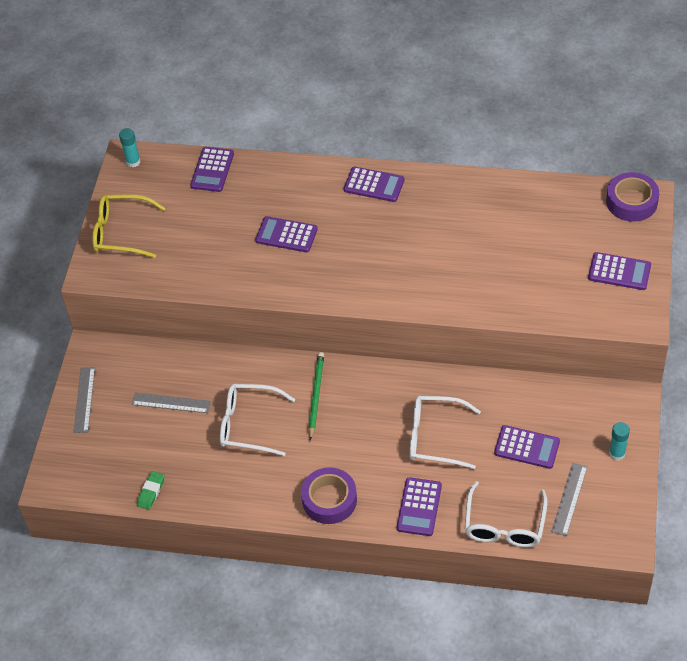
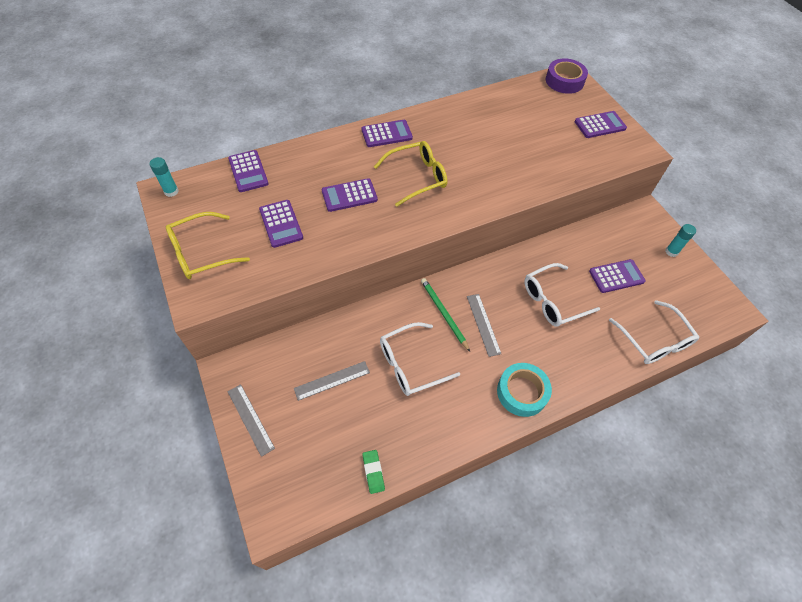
camera: 40 degrees left, 5 degrees up
purple tape [301,467,357,524] -> turquoise tape [497,363,552,417]
purple calculator [397,477,442,536] -> purple calculator moved to [259,200,303,248]
grey ruler [551,463,587,536] -> grey ruler moved to [467,294,502,357]
none -> yellow glasses [374,141,447,207]

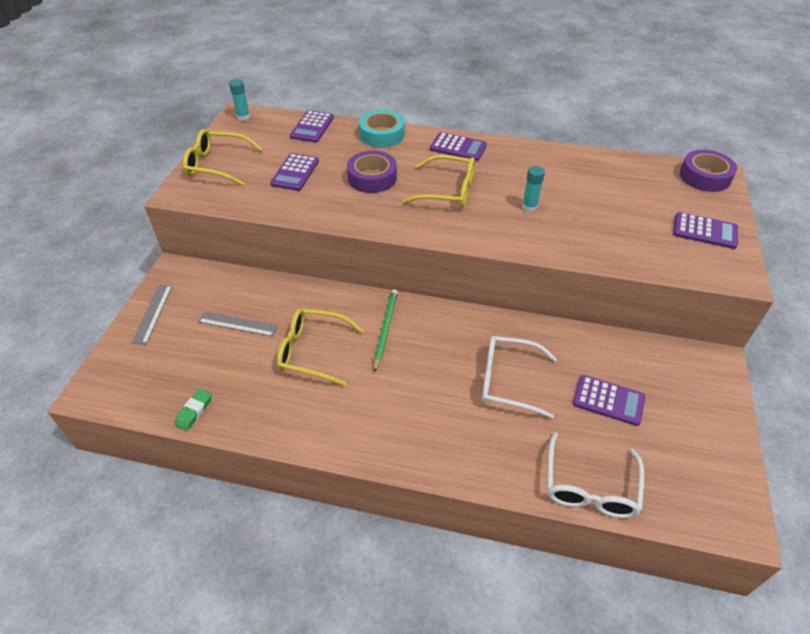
camera: 40 degrees right, 10 degrees down
purple calculator [322,178,378,212] -> purple tape [347,151,397,193]
white glasses [380,322,460,396] -> yellow glasses [277,308,364,386]
grey ruler [467,294,502,357] -> none
turquoise tape [497,363,552,417] -> turquoise tape moved to [359,110,405,148]
turquoise glue stick [666,224,696,257] -> turquoise glue stick moved to [522,166,545,212]

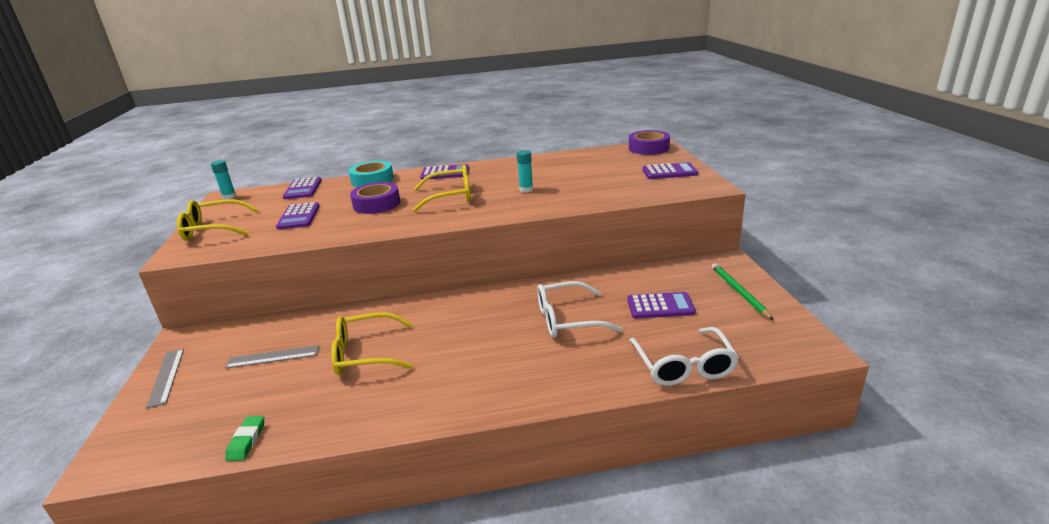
camera: 20 degrees left, 20 degrees down
green pencil [374,289,398,373] -> green pencil moved to [712,263,773,320]

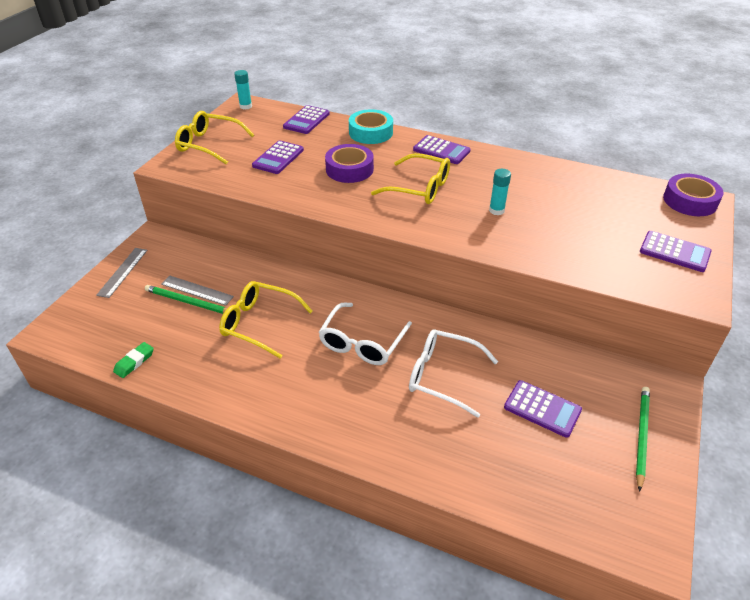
camera: 30 degrees right, 15 degrees up
white glasses [629,327,739,386] -> white glasses moved to [318,303,412,365]
none -> green pencil [145,285,227,314]

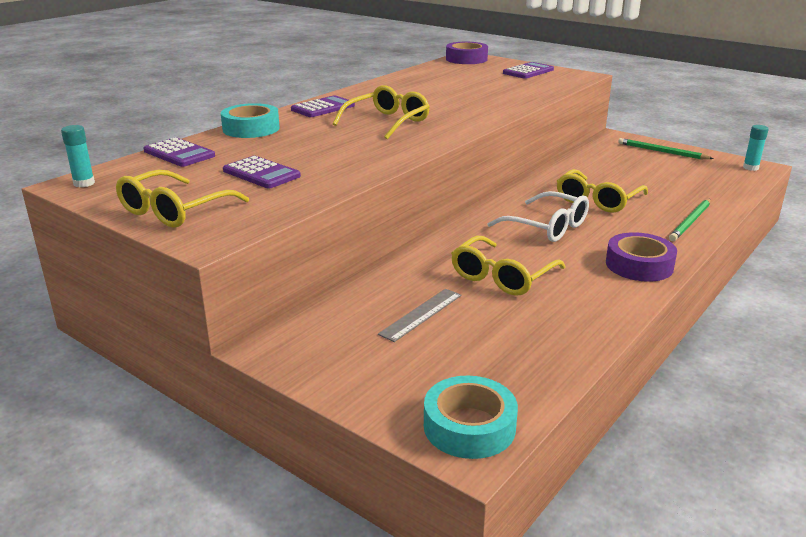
camera: 75 degrees left, 15 degrees down
grey ruler [96,248,148,298] -> none
green eraser [113,342,154,378] -> none
green pencil [145,285,227,314] -> green pencil moved to [669,199,711,241]
purple tape [325,144,374,183] -> purple tape moved to [606,232,677,282]
white glasses [409,329,498,418] -> yellow glasses [557,169,648,213]
turquoise glue stick [489,169,511,215] -> turquoise glue stick moved to [743,125,769,171]
purple calculator [504,380,582,438] -> none
none -> turquoise tape [424,376,518,459]

